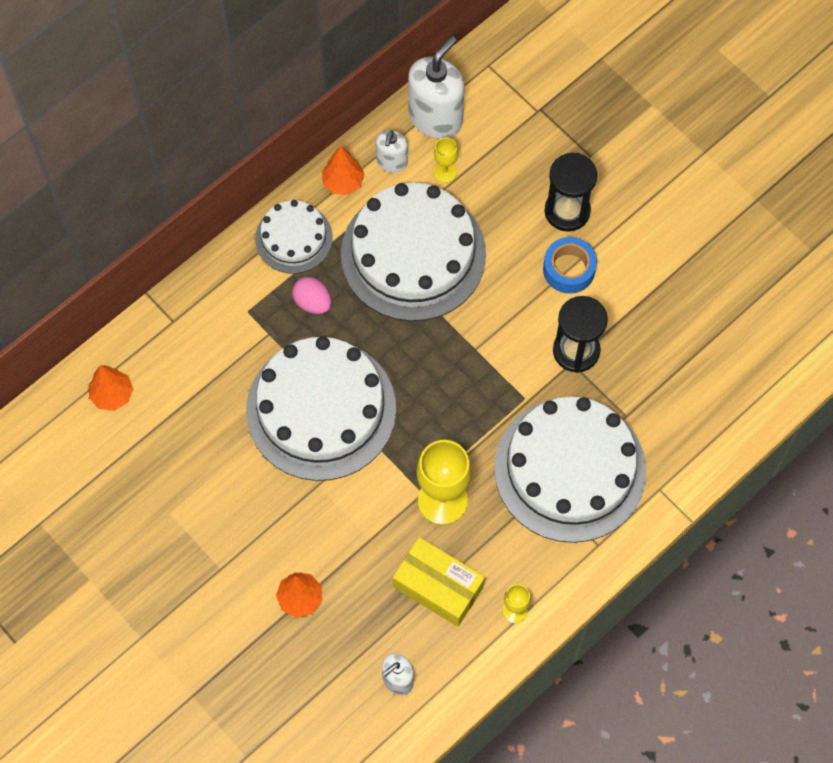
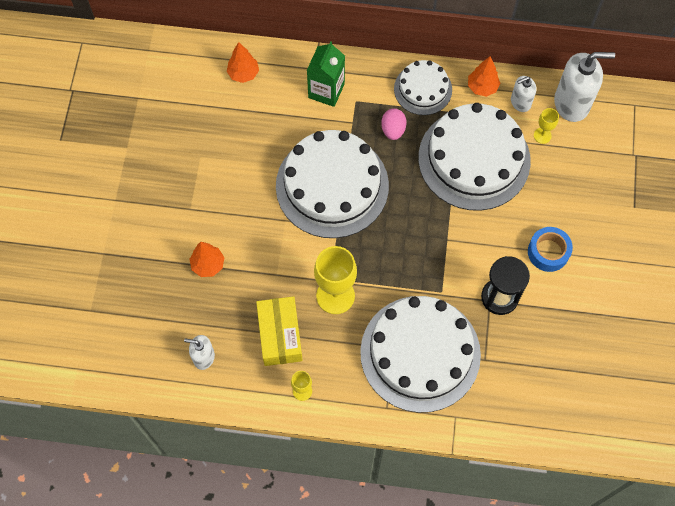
camera: 50 degrees right, 0 degrees up
black hourglass [544,153,597,232] -> none
none -> green carton [307,41,345,107]

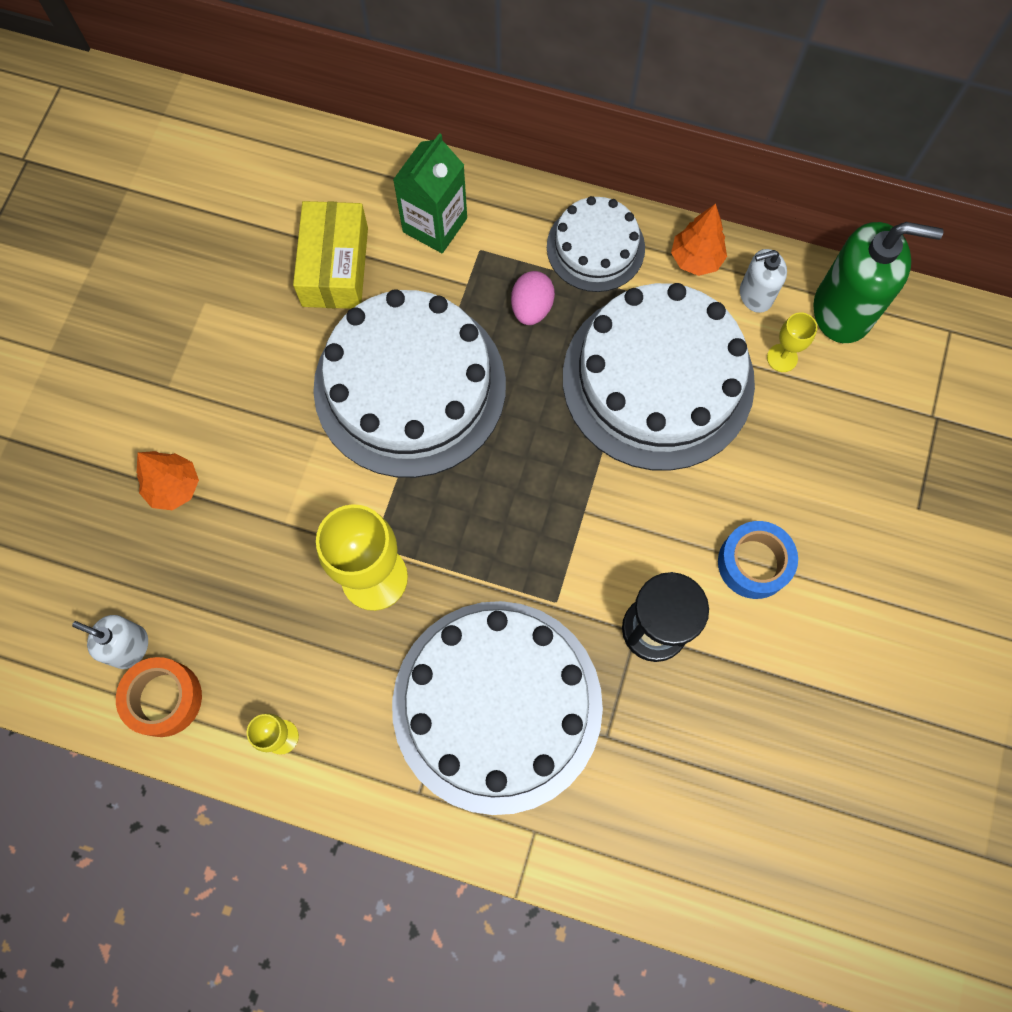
camera: 10 degrees right, 5 degrees up
orange tree [227,42,259,83] -> none
yellow box [256,296,303,366] -> yellow box moved to [293,201,368,309]
white soap dispenser [554,52,615,122] -> green soap dispenser [814,222,944,343]
none -> orange tape [116,657,202,737]

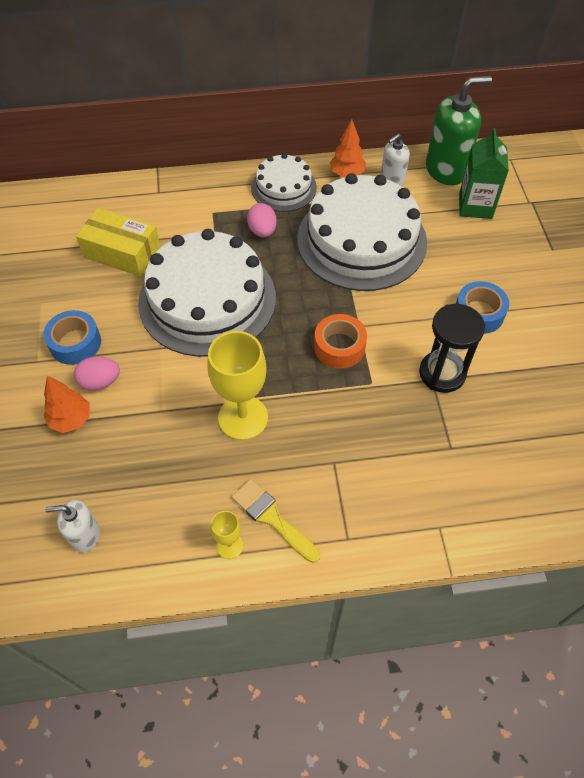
camera: 25 degrees left, 15 degrees down
orange tape [116,657,202,737] -> orange tape moved to [314,314,367,369]
yellow box [293,201,368,309] -> yellow box turned 45 degrees counterclockwise [76,208,161,277]
white cake [392,601,603,815] -> none
green carton [393,133,467,253] -> green carton moved to [459,128,509,219]
yellow goblet [767,312,817,372] -> none
none -> blue tape [43,310,101,365]
none -> pink egg [74,356,120,391]
none -> yellow brush [232,479,320,563]

